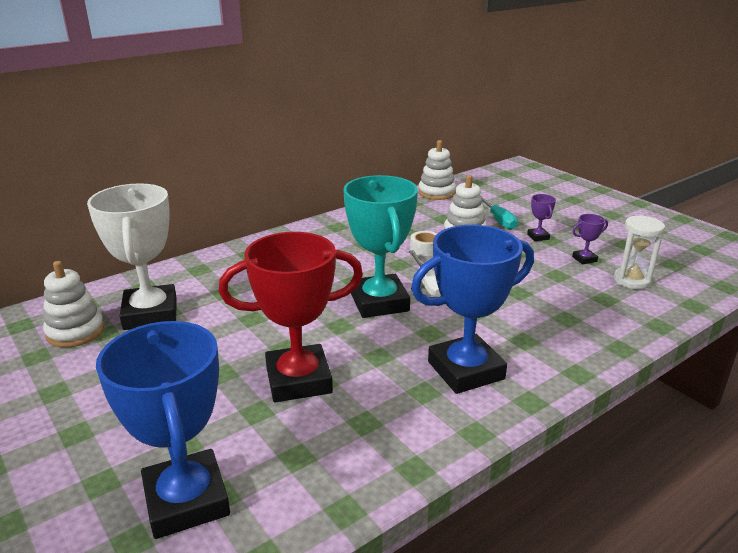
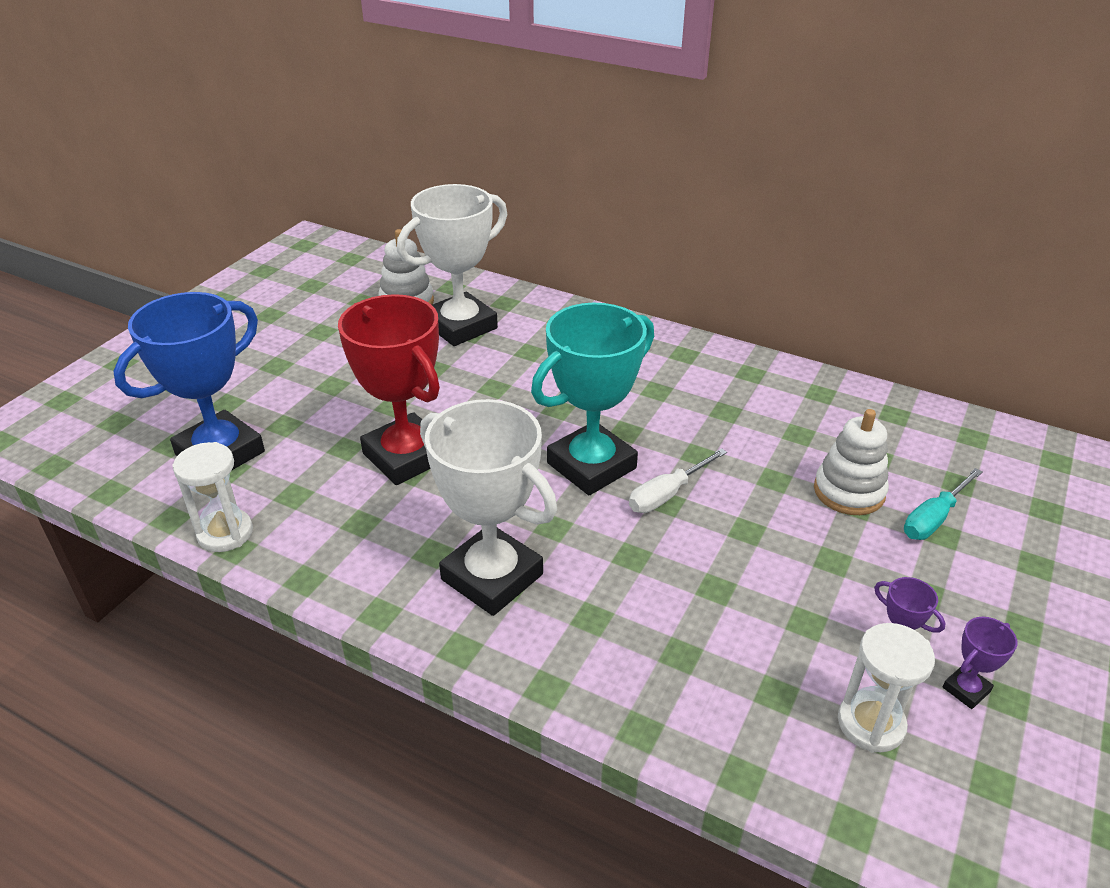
camera: 65 degrees right, 10 degrees up
white tape [410,231,437,256] -> none
blue trophy [411,225,534,394] -> white trophy [420,399,557,616]
white stacking toy [418,140,456,200] -> none
purple trophy [527,194,556,241] -> purple trophy moved to [943,617,1018,709]
none -> white hourglass [172,442,253,552]

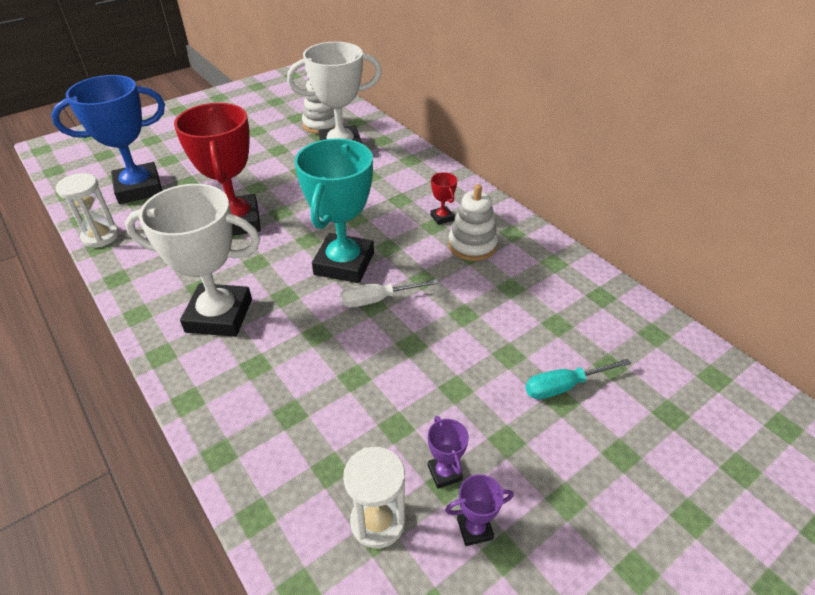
camera: 25 degrees right, 5 degrees up
white trophy [420,399,557,616] -> white trophy turned 60 degrees counterclockwise [125,184,260,337]
turquoise trophy [531,303,654,495] -> turquoise trophy turned 60 degrees counterclockwise [294,138,374,283]
white stacking toy [814,409,889,515] -> white stacking toy moved to [448,184,498,261]
none -> red trophy [430,172,457,225]

